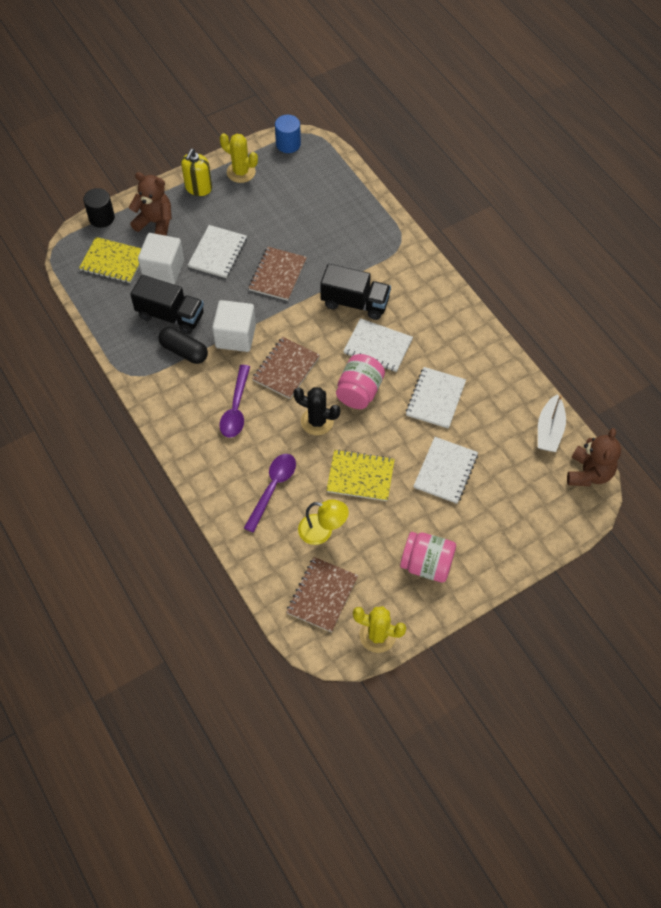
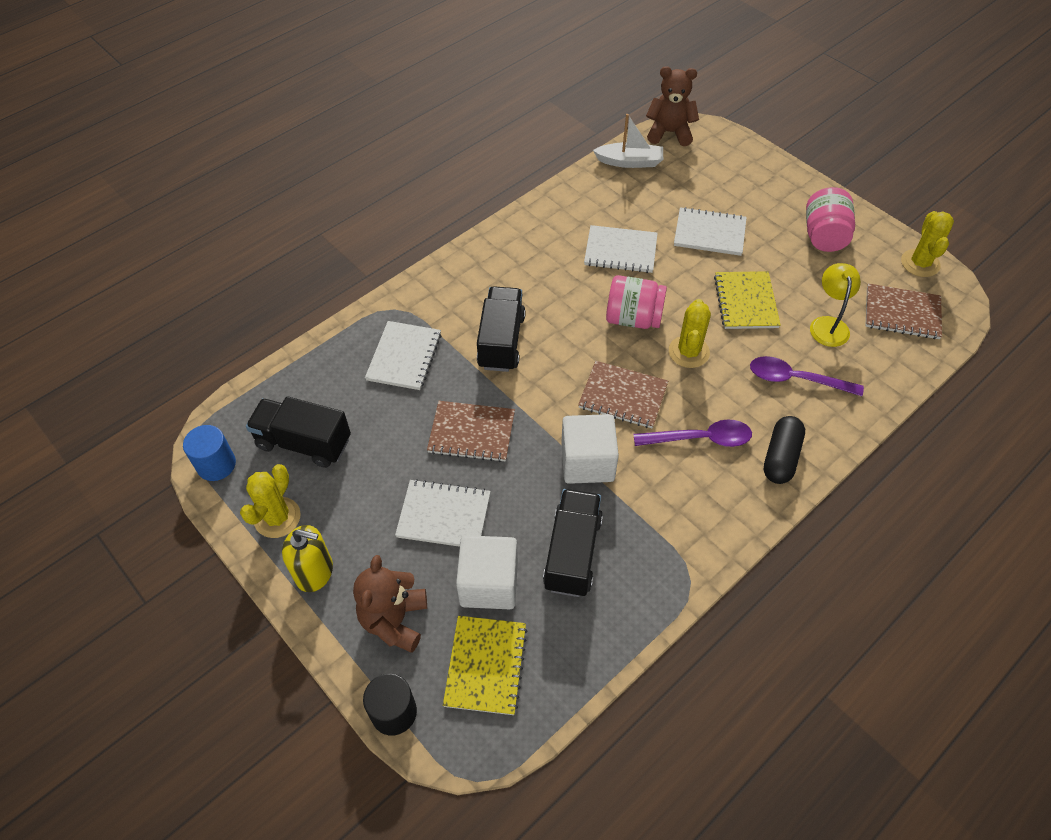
camera: 100 degrees left, 5 degrees down
black capsule [158,327,208,364] -> black capsule moved to [764,416,805,484]
black cactus [293,387,340,435] -> yellow cactus [669,299,711,368]
white notebook [343,318,413,372] -> white notebook moved to [365,321,441,390]
none -> black truck [246,396,351,468]

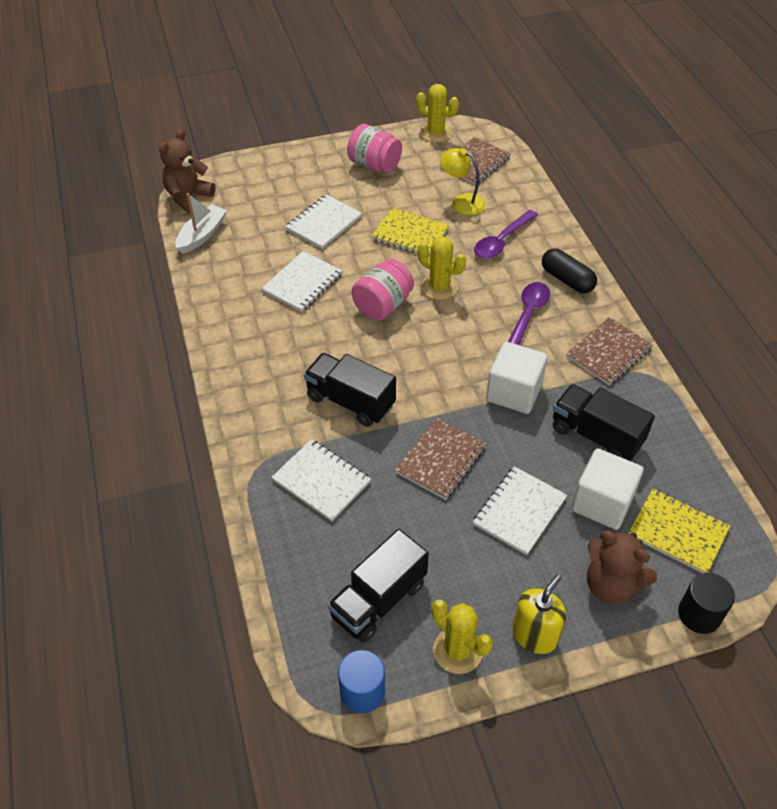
camera: 65 degrees left, 5 degrees down
brown notebook [578,361,668,428] -> brown notebook moved to [566,317,653,385]

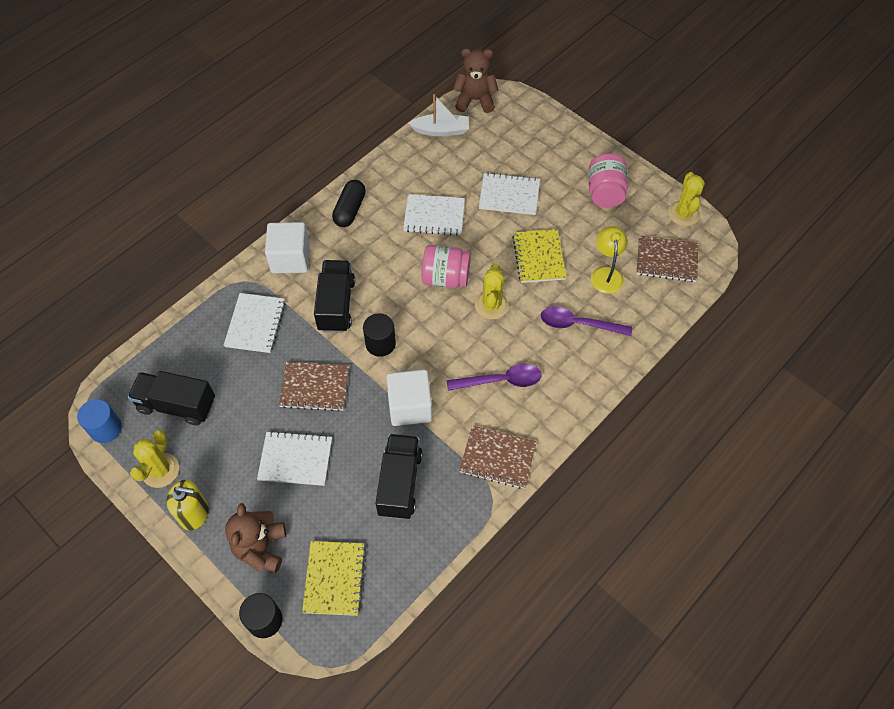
camera: 60 degrees right, 10 degrees up
black capsule [542,248,597,293] -> black capsule moved to [332,180,366,227]
white cube [571,448,644,530] -> white cube moved to [265,222,310,273]
none -> black cylinder [363,313,396,357]

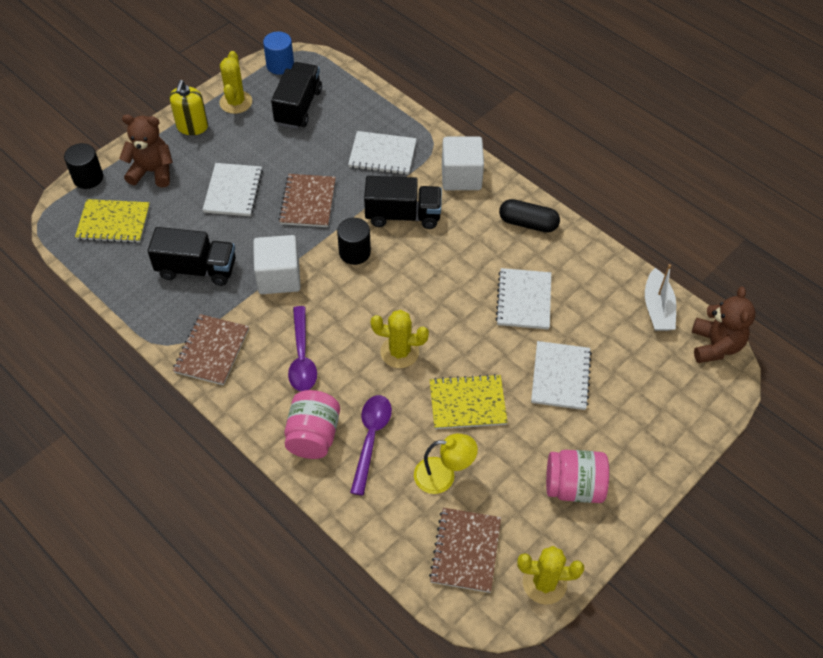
camera: 90 degrees right, 5 degrees down
yellow cactus [130,430,179,488] -> yellow cactus turned 75 degrees clockwise [220,51,252,114]
pink jar [422,245,471,288] -> pink jar moved to [285,390,340,459]

